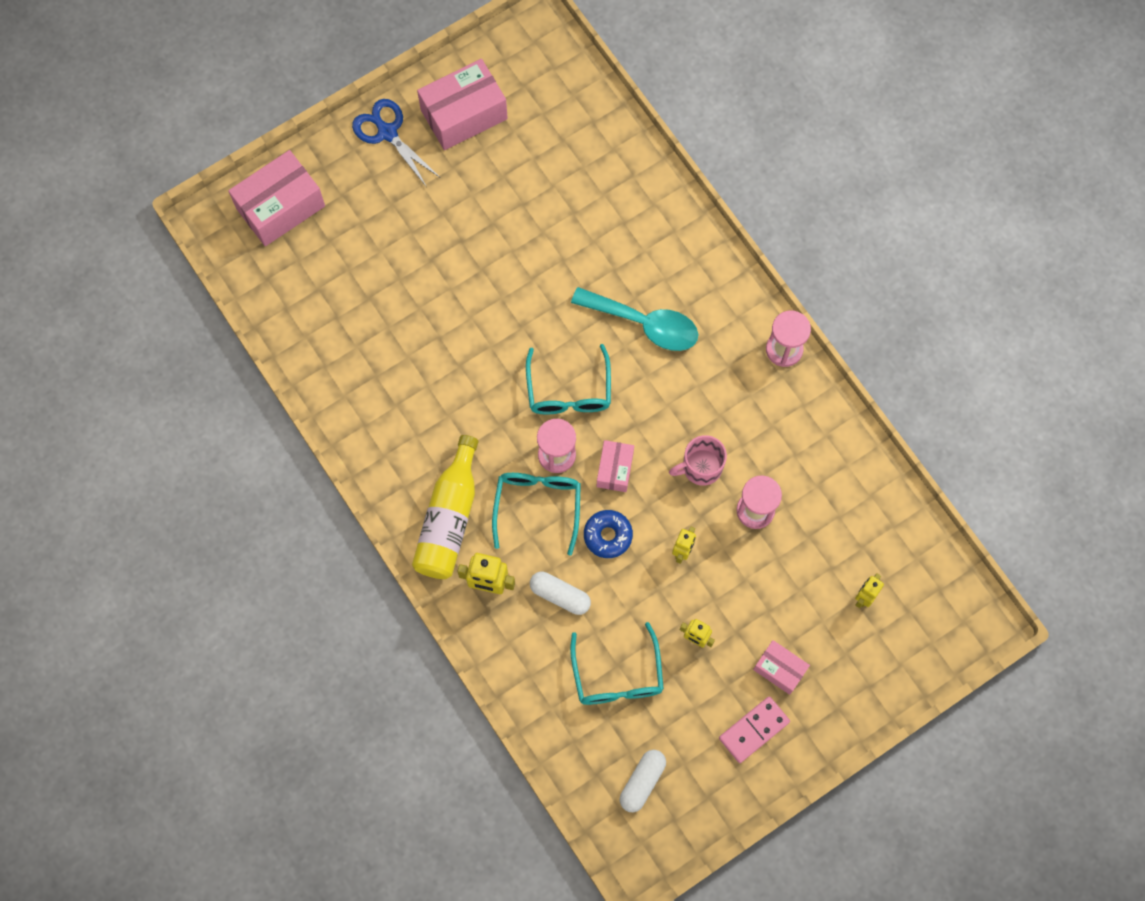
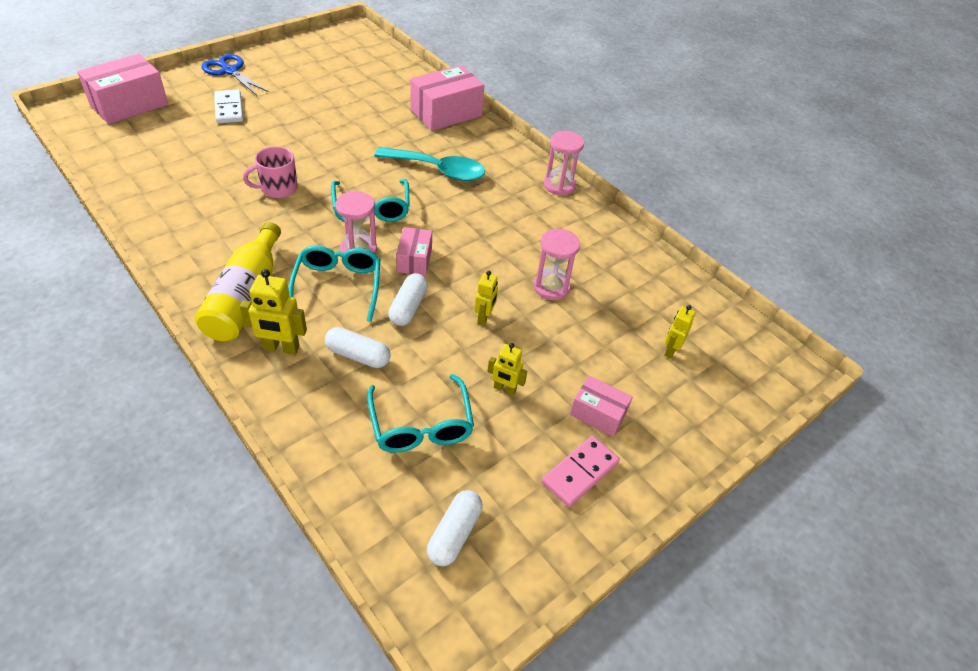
camera: 10 degrees left, 25 degrees down
pink box [417,59,508,150] -> pink box moved to [410,65,484,131]
blue donut [584,510,633,558] -> white capsule [388,273,428,326]
pink mug [669,435,727,486] -> pink mug moved to [243,146,298,198]
none -> white domino [214,90,243,124]

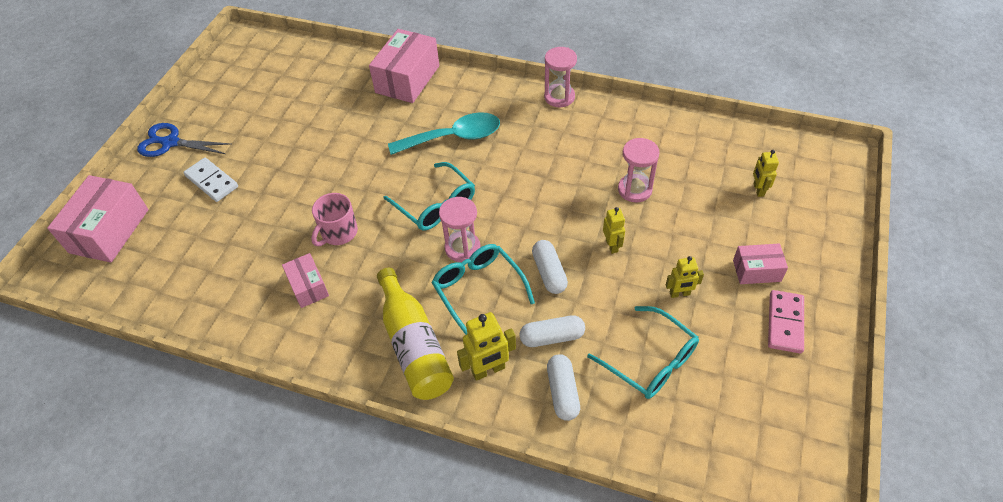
camera: 25 degrees left, 5 degrees up
pink box [396,227,432,275] -> pink box moved to [282,253,329,308]
white capsule [427,490,483,566] -> white capsule moved to [547,354,580,421]

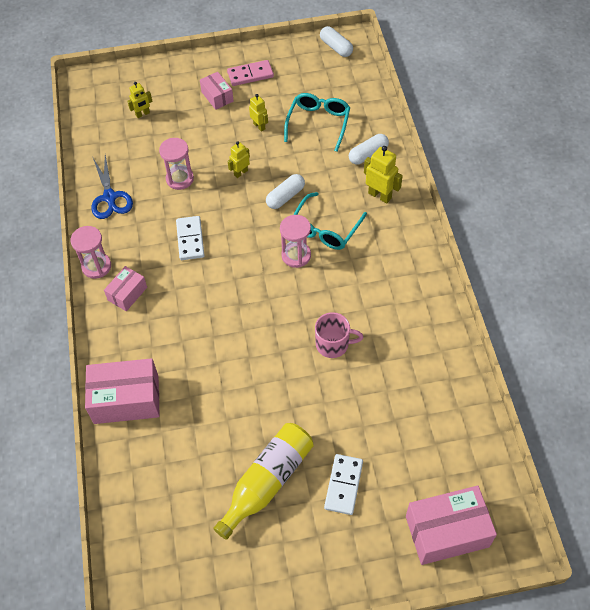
camera: 120 degrees left, 5 degrees up
blue scissors [137,123,231,157] -> blue scissors moved to [91,155,133,219]
pink box [282,253,329,308] -> pink box moved to [104,266,147,311]
yellow bottle [377,268,454,400] -> yellow bottle moved to [213,423,314,540]
turquoise glasses [383,162,475,231] -> none
turquoise spoon [388,112,500,155] -> none
white capsule [520,315,585,347] -> white capsule moved to [320,26,353,57]
none -> white domino [176,216,205,260]

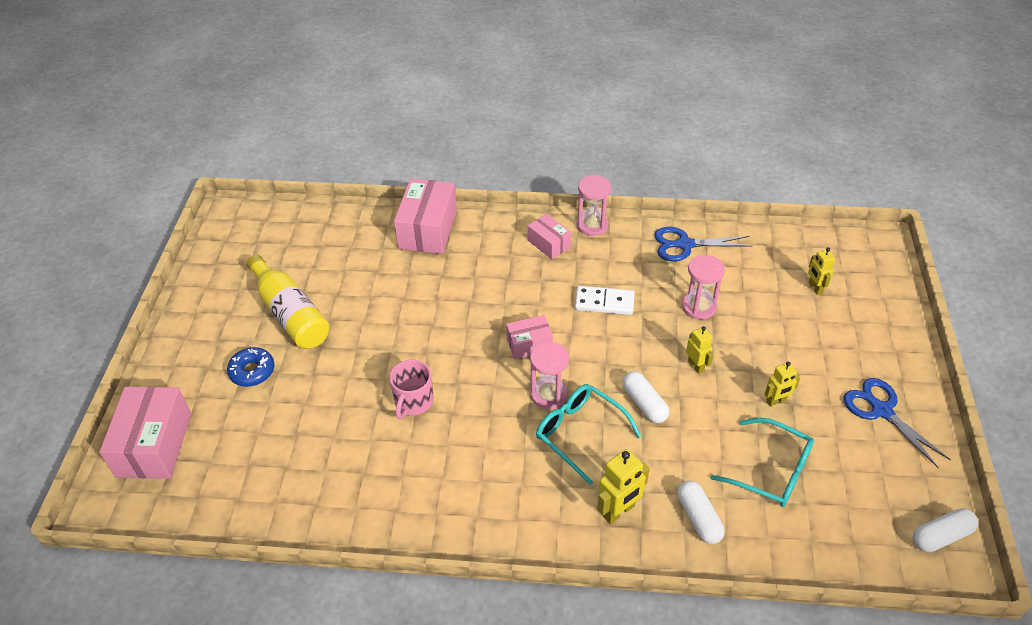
camera: 105 degrees right, 10 degrees down
pink box [200,72,234,110] -> pink box moved to [506,315,553,359]
pink domino [227,60,274,86] -> blue scissors [843,378,951,469]
white domino [324,454,363,515] -> blue donut [227,347,275,387]

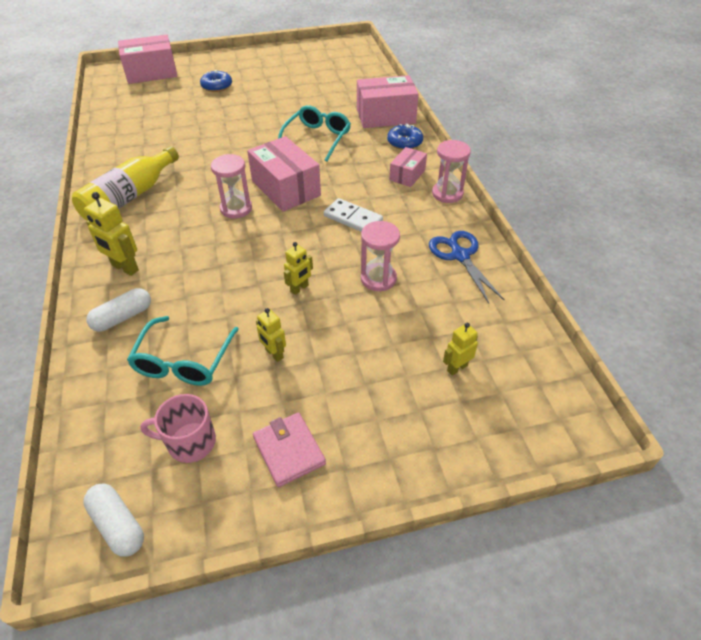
camera: 70 degrees right, 0 degrees up
yellow bottle [247,255,330,349] -> yellow bottle moved to [72,146,179,221]
pink mug [389,360,434,419] -> pink mug moved to [141,394,216,463]
pink box [506,315,553,359] -> pink box [247,136,321,212], size x1.80
turquoise glasses [536,384,642,485] -> turquoise glasses moved to [278,105,351,161]
white domino [575,286,634,315] -> white domino turned 45 degrees counterclockwise [324,198,383,232]
white capsule [623,371,669,423] -> none
blue scissors [843,378,951,469] -> pink wallet [253,412,326,487]
none -> blue donut [387,124,423,150]

